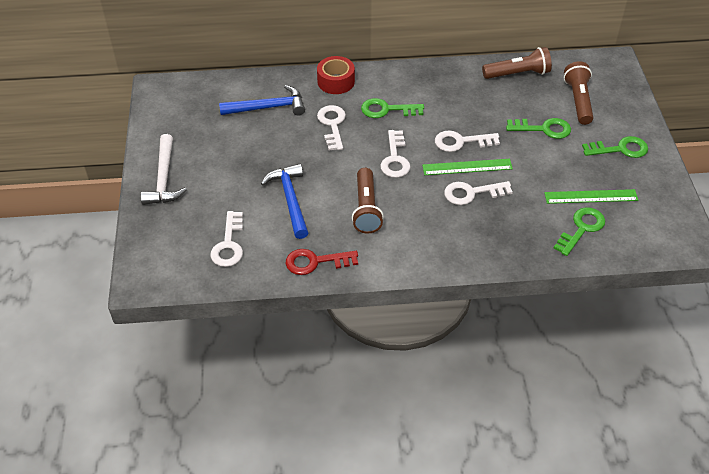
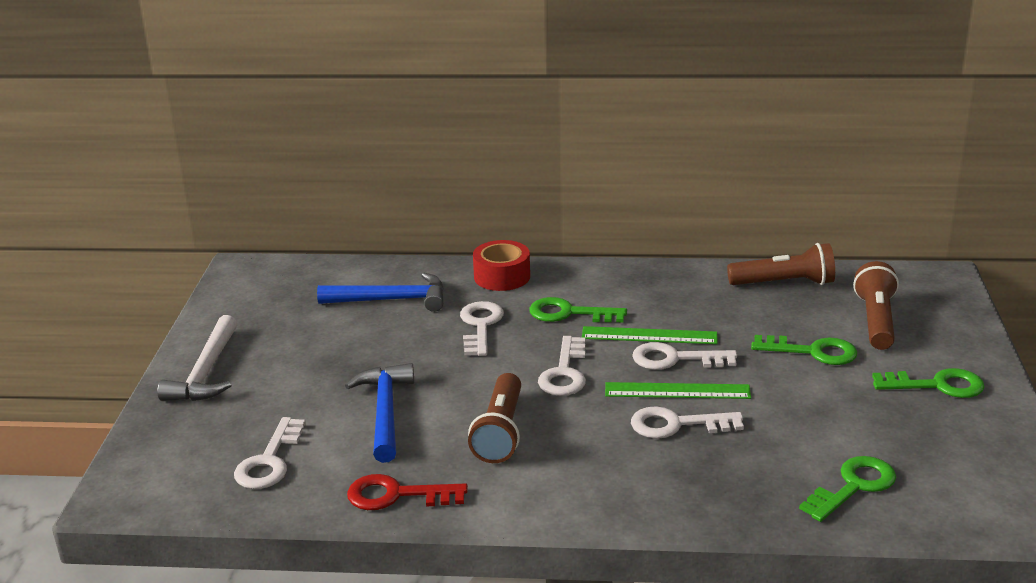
camera: 10 degrees right, 20 degrees down
green ruler [544,189,638,204] -> green ruler moved to [582,326,718,344]

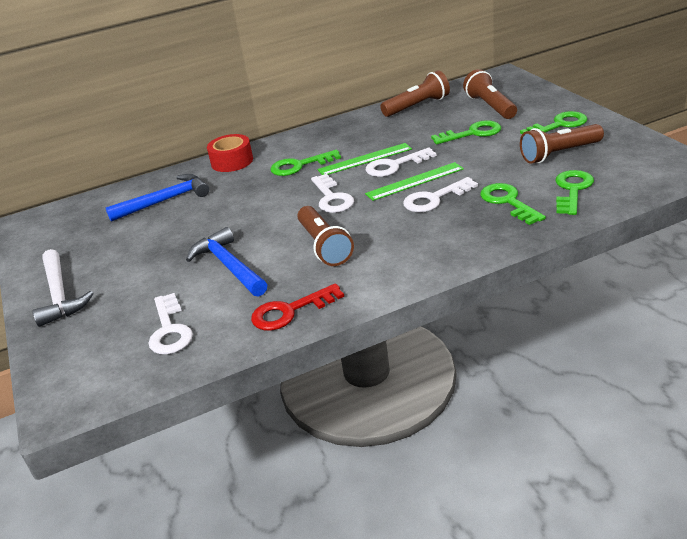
camera: 25 degrees left, 5 degrees up
white key [460,301,504,356] -> none
none -> green key [480,183,546,225]
none -> brown flashlight [520,124,604,164]

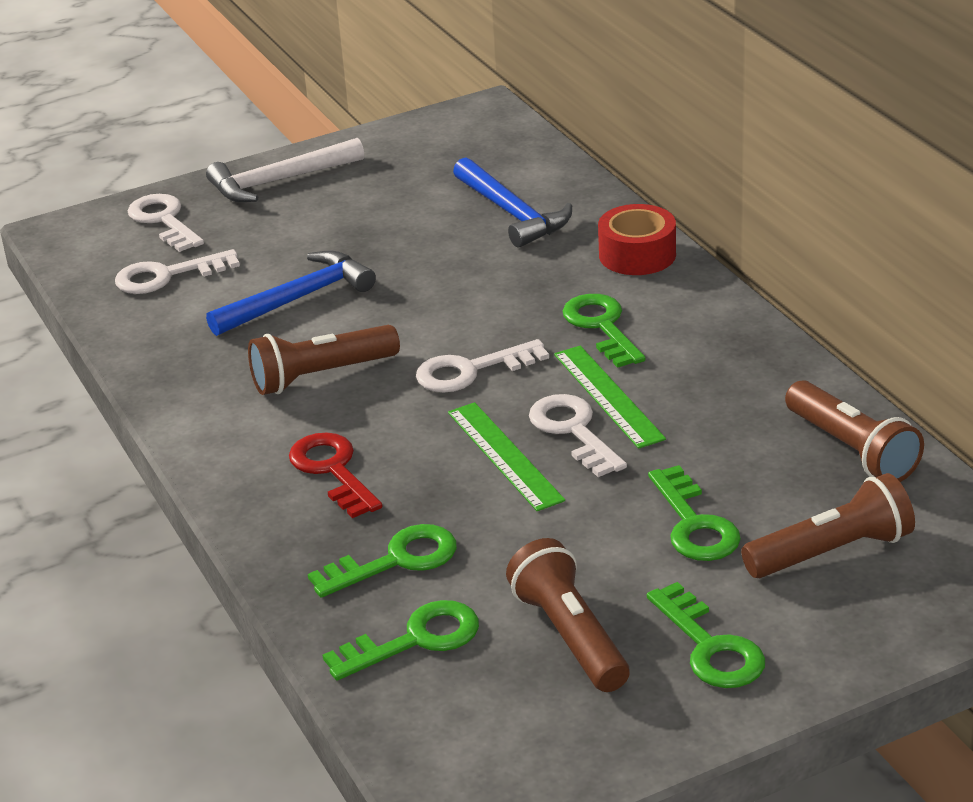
camera: 85 degrees right, 0 degrees up
red key [251,283,344,331] -> red key moved to [289,433,382,518]
white key [403,177,478,212] -> white key moved to [128,194,204,252]
green key [555,170,594,215] -> green key turned 45 degrees counterclockwise [323,600,479,681]

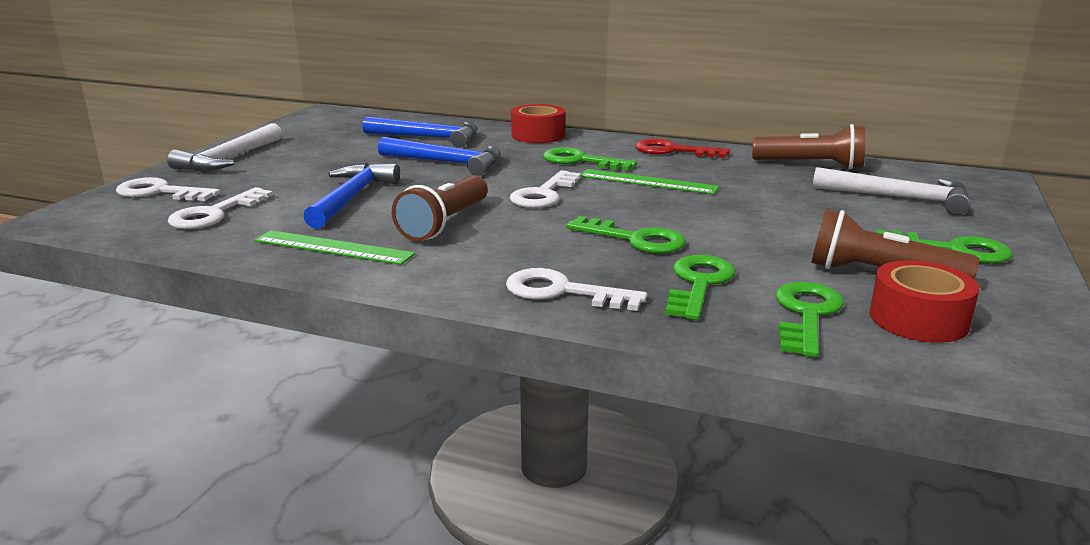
camera: 45 degrees left, 10 degrees down
red key [289,433,382,518] -> red key moved to [635,139,730,158]
green ruler [448,402,565,511] -> green ruler moved to [254,230,415,265]
white key [529,394,627,477] -> white key moved to [506,268,648,311]
green key [648,465,741,561] -> green key moved to [566,216,686,254]
brown flashlight [741,473,915,578] -> white hammer [813,167,970,215]
none -> blue hammer [378,137,501,176]
none -> red tape [869,260,979,343]

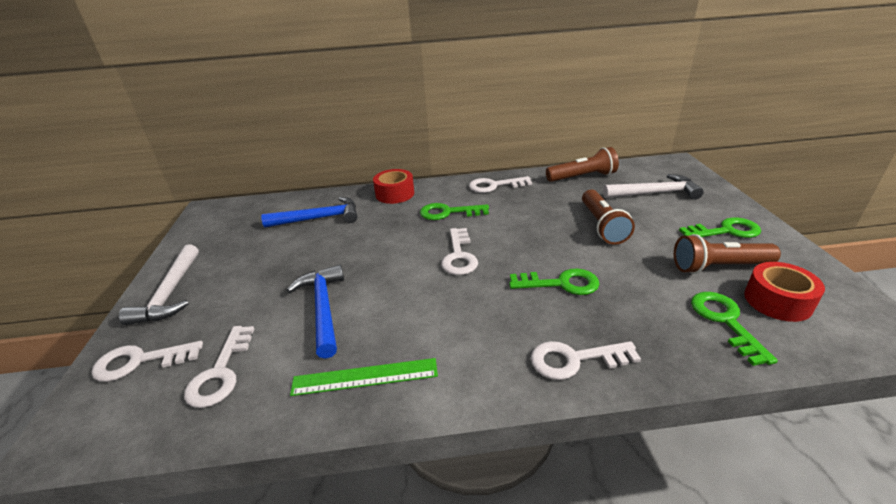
camera: 25 degrees left, 10 degrees up
blue hammer [378,137,501,176] -> none
brown flashlight [392,175,488,241] -> brown flashlight moved to [582,190,635,245]
green ruler [581,169,719,194] -> none
red key [635,139,730,158] -> white key [469,176,532,193]
green key [665,255,736,320] -> none

